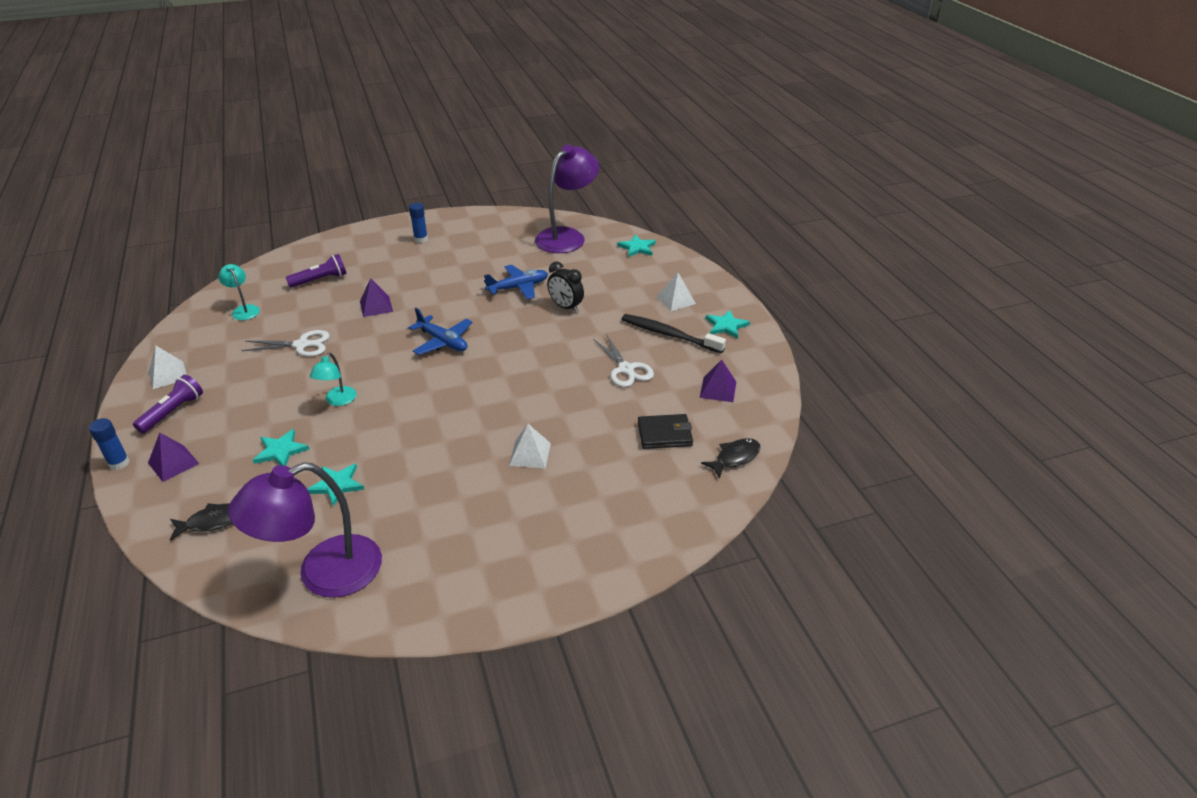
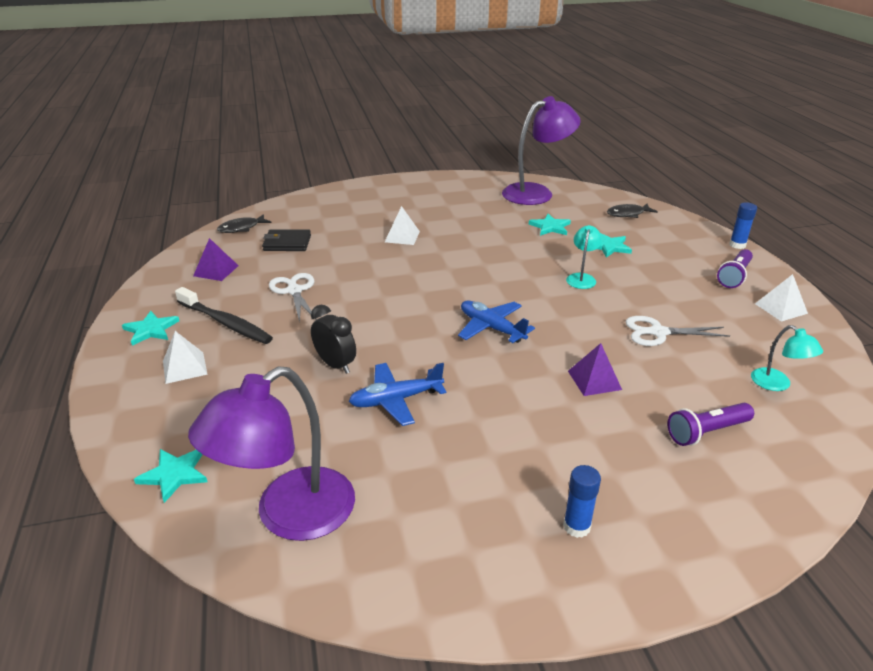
camera: 175 degrees left, 5 degrees down
purple pyramid [148,433,199,482] -> none

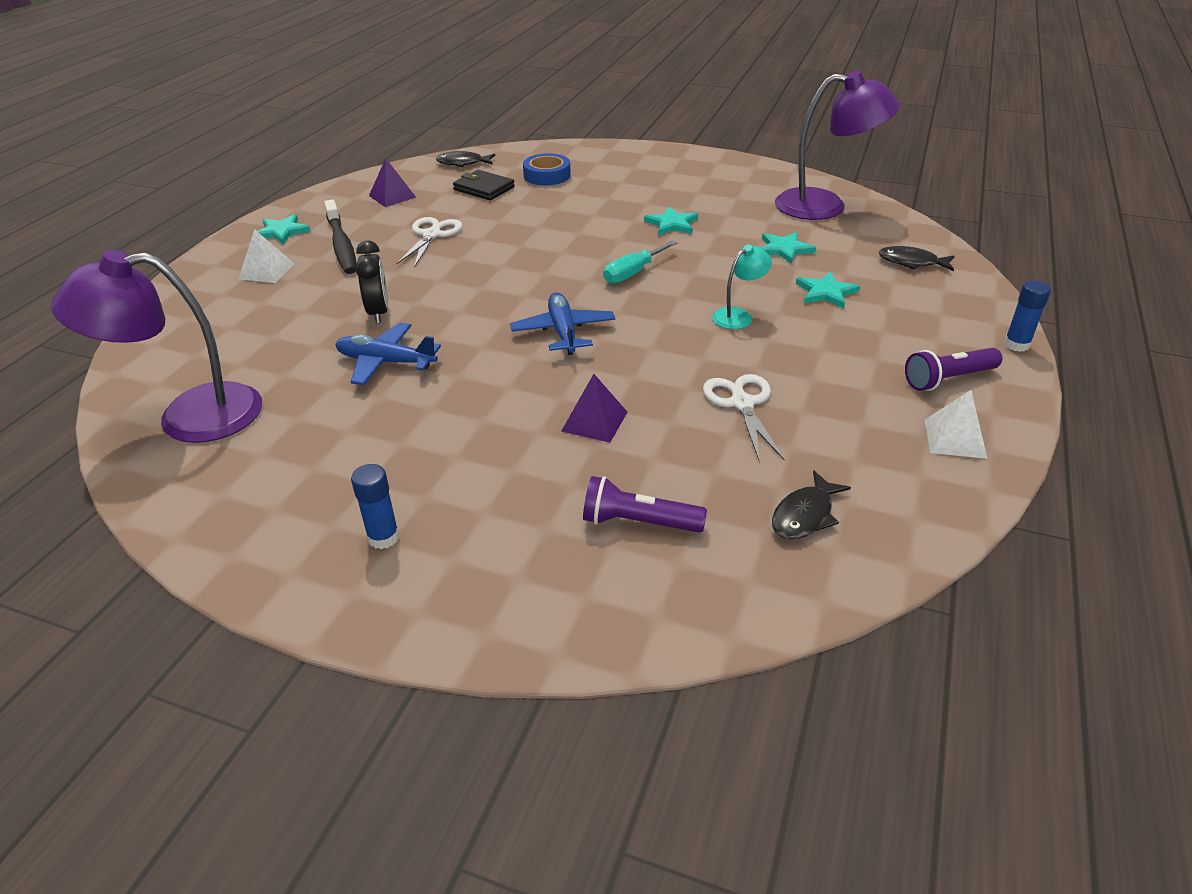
camera: 35 degrees right, 5 degrees up
turquoise star [134,449,207,503] -> turquoise star moved to [644,207,698,235]
white pyramid [385,206,420,245] -> none
white scissors [626,316,730,346] -> white scissors turned 45 degrees clockwise [703,374,785,463]
turquoise lamp [751,325,823,391] -> black fish [772,470,851,540]
none -> blue tape [523,153,571,185]
none -> turquoise screwdriver [603,240,678,284]

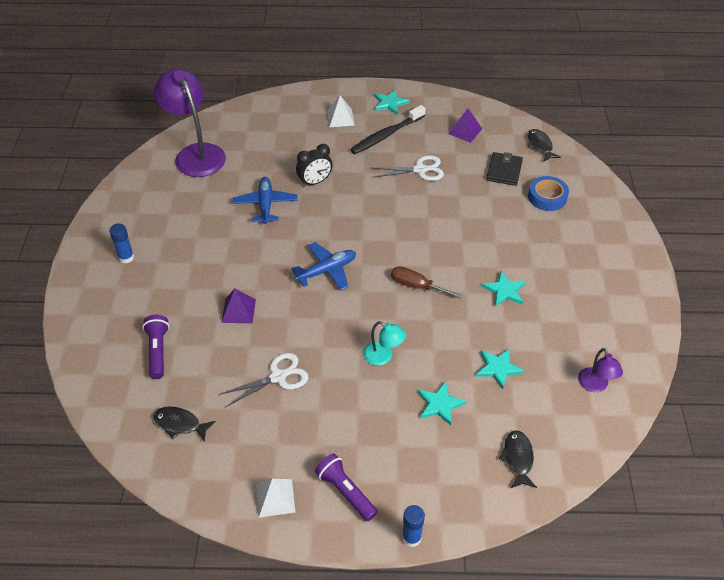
camera: 70 degrees right, 10 degrees up
turquoise screwdriver [603,240,678,284] -> brown screwdriver [391,266,462,298]
purple lamp [775,70,900,220] -> purple lamp [578,348,623,392], size x0.48

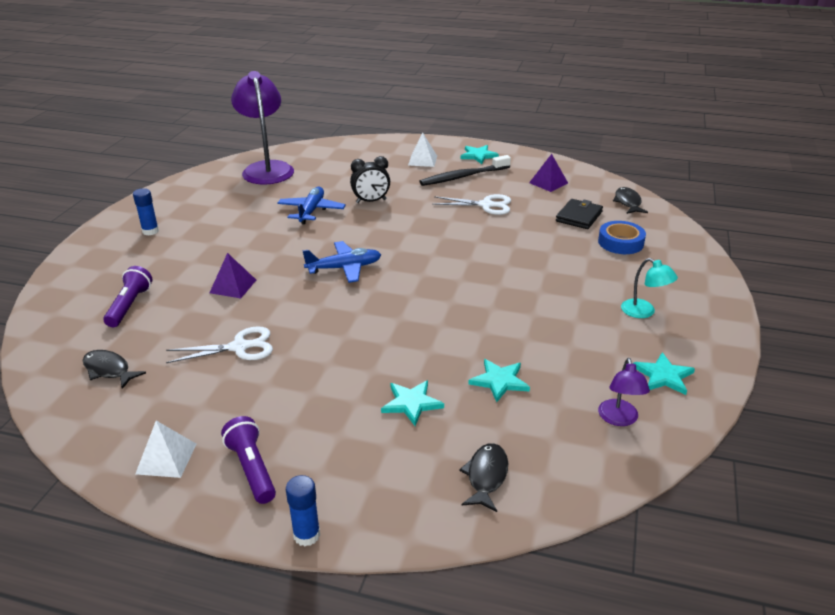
camera: 15 degrees right, 15 degrees down
turquoise lamp [363,321,406,366] -> turquoise lamp moved to [621,258,678,318]
brown screwdriver [391,266,462,298] -> none
turquoise star [482,271,526,306] -> turquoise star moved to [633,352,695,395]

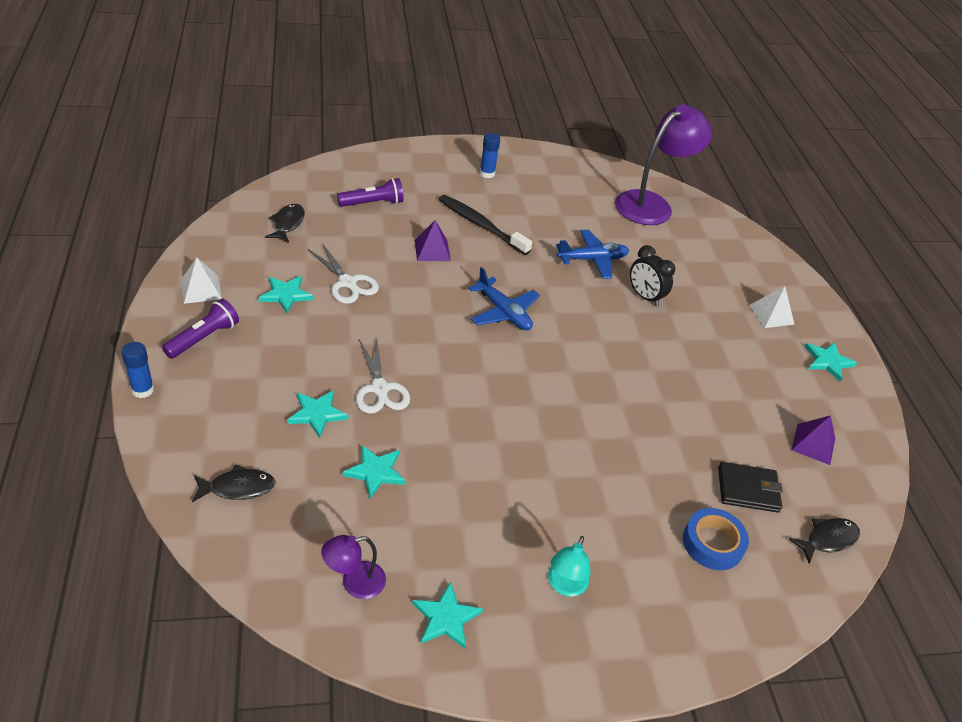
camera: 60 degrees right, 10 degrees up
black toothbrush [419,155,511,186] -> black toothbrush moved to [439,195,532,255]
white scissors [432,194,511,215] -> white scissors moved to [356,336,410,414]
none -> turquoise star [259,276,314,313]

